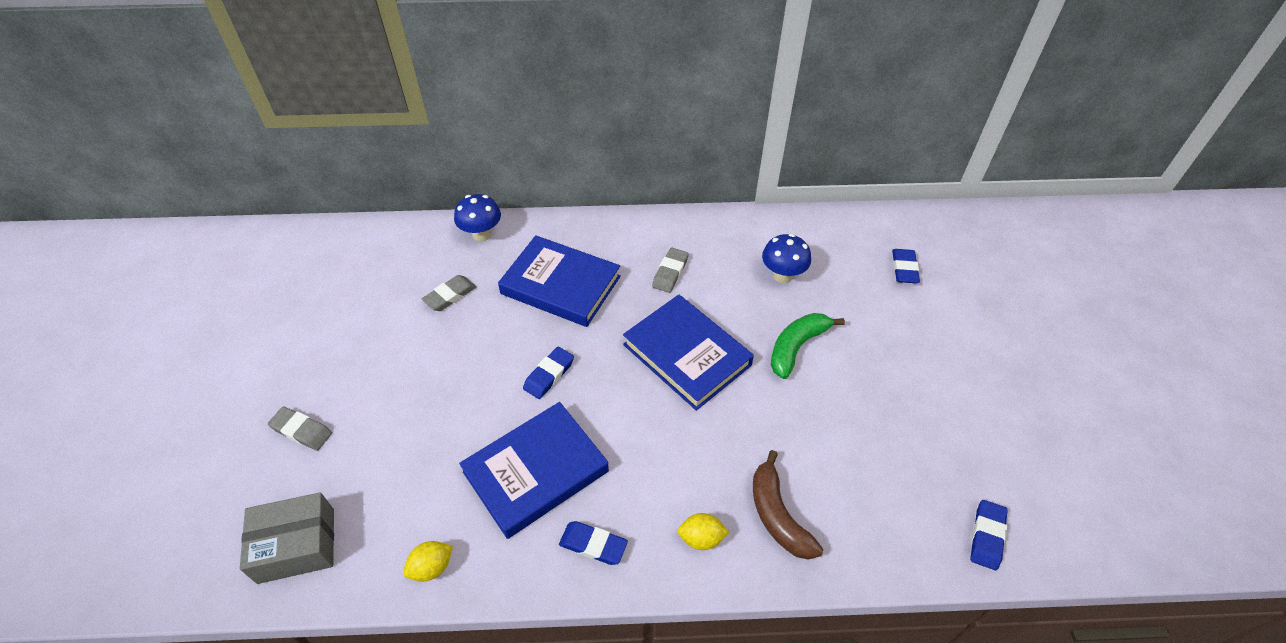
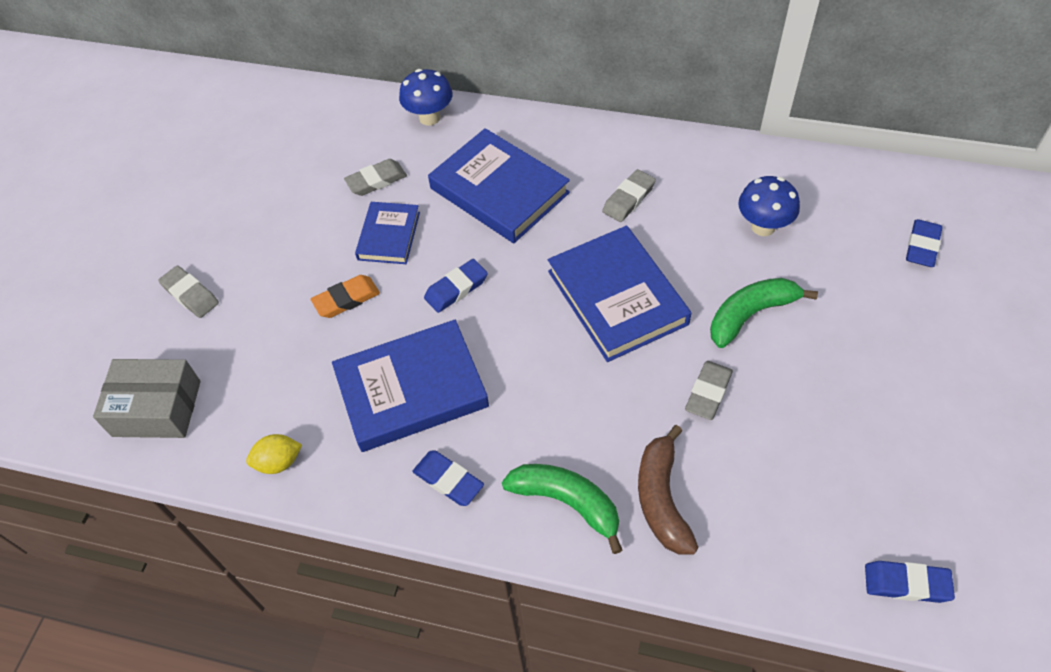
camera: 20 degrees right, 5 degrees up
yellow lemon [678,513,729,550] -> green banana [502,464,622,554]
blue eraser [970,500,1008,570] -> blue eraser turned 60 degrees clockwise [865,561,955,603]
none -> orange eraser [311,275,380,318]
none -> blue book [355,202,420,264]
none -> grey eraser [685,361,733,420]

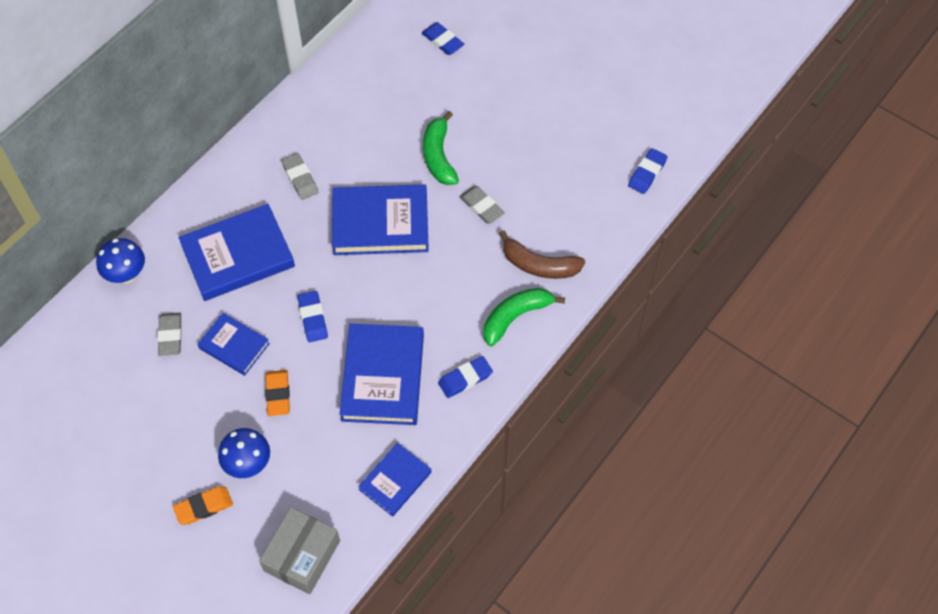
camera: 70 degrees left, 5 degrees up
grey eraser [158,265,219,318] -> orange eraser [173,486,233,525]
yellow lemon [246,434,302,474] -> blue book [358,443,431,517]
blue mushroom [738,176,800,236] -> blue mushroom moved to [218,428,270,478]

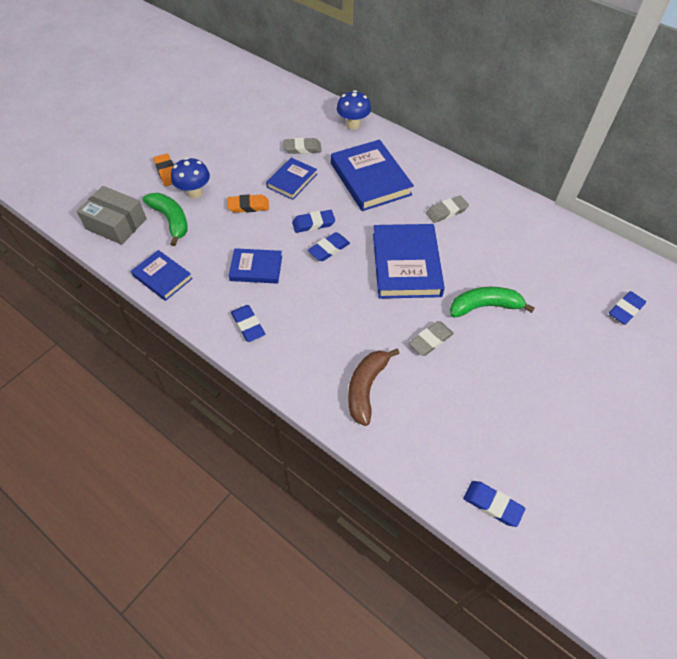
camera: 90 degrees right, 5 degrees down
blue book [340,324,424,425] -> blue book [229,248,282,284], size x0.58
green banana [484,288,565,346] -> green banana moved to [142,193,188,246]
none -> blue eraser [308,232,350,261]

